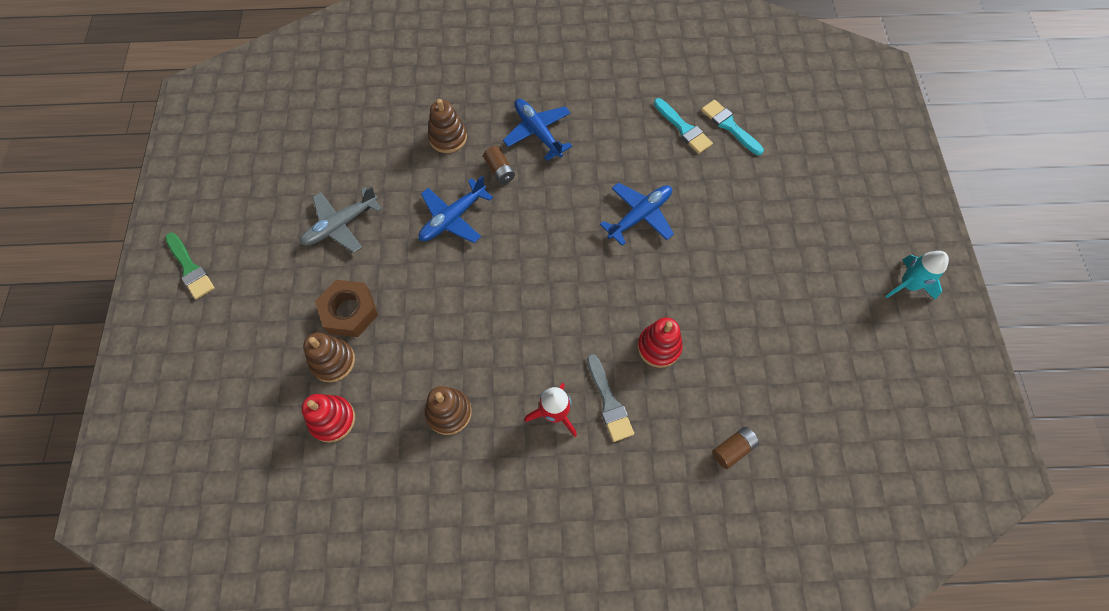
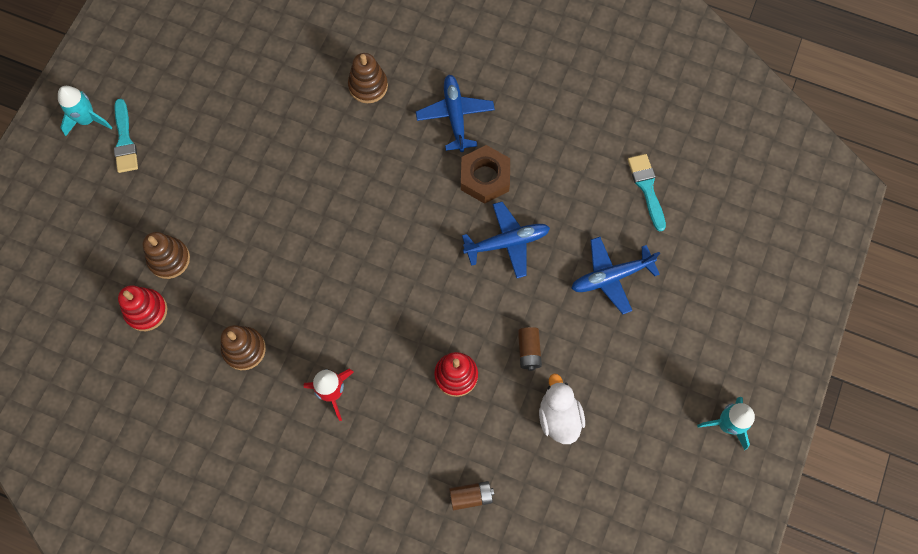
camera: 25 degrees right, 5 degrees up
green brush [165,233,215,299] -> turquoise rocket [58,86,113,136]
grey plane [300,186,382,253] -> none
brown nut [315,280,378,337] -> brown nut moved to [461,145,510,204]
blue plane [419,176,493,243] -> blue plane moved to [571,237,660,314]
brown battery [483,146,515,184] -> brown battery moved to [518,327,542,371]
grey brush [587,354,634,442] -> none
turquoise brush [654,98,713,154] -> turquoise brush moved to [114,99,138,173]
none -> white duck [539,373,585,444]

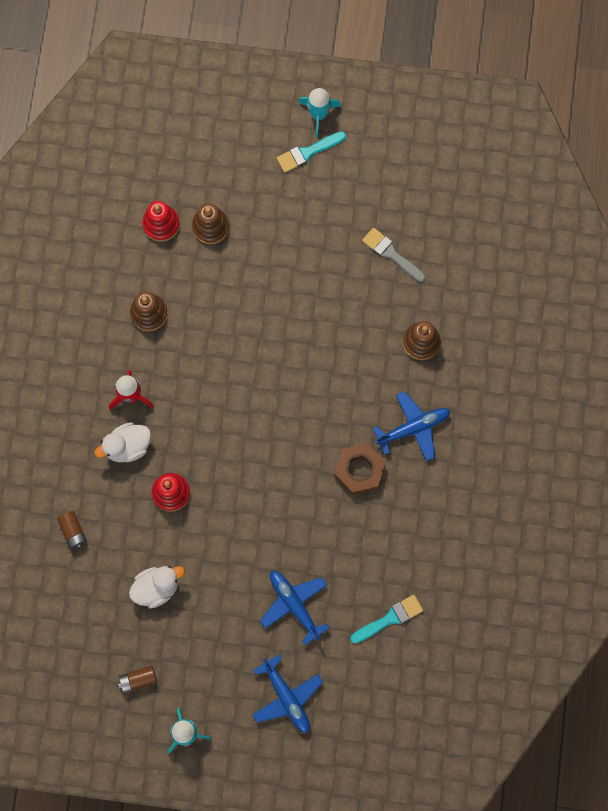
camera: 75 degrees right, 5 degrees up
blue plane [462,202,550,278] -> blue plane moved to [252,655,323,733]
brown battery [518,327,542,371] -> brown battery moved to [118,665,157,694]
none -> white duck [95,422,151,462]
none -> grey brush [362,228,426,282]

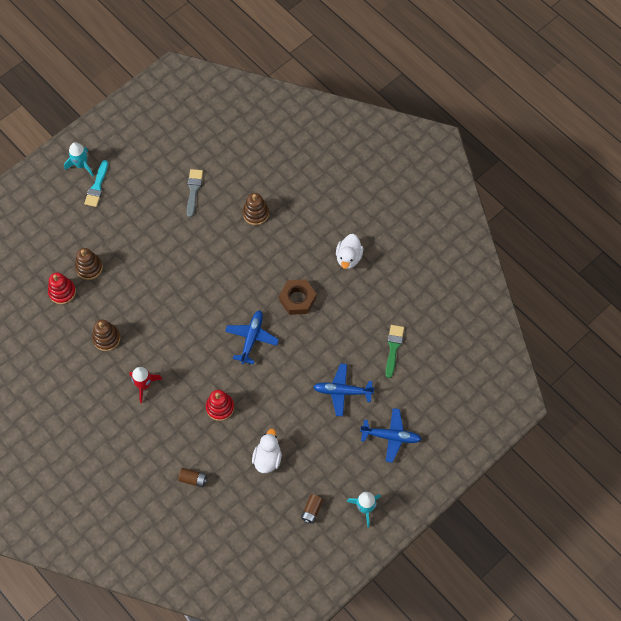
camera: 50 degrees left, 10 degrees down
white duck [95,422,151,462] -> white duck moved to [336,234,363,269]
turquoise brush [350,595,423,644] -> green brush [386,325,404,378]
grey brush [362,228,426,282] -> grey brush turned 105 degrees clockwise [187,169,203,217]
blue plane [373,391,450,461] -> blue plane moved to [225,311,279,365]

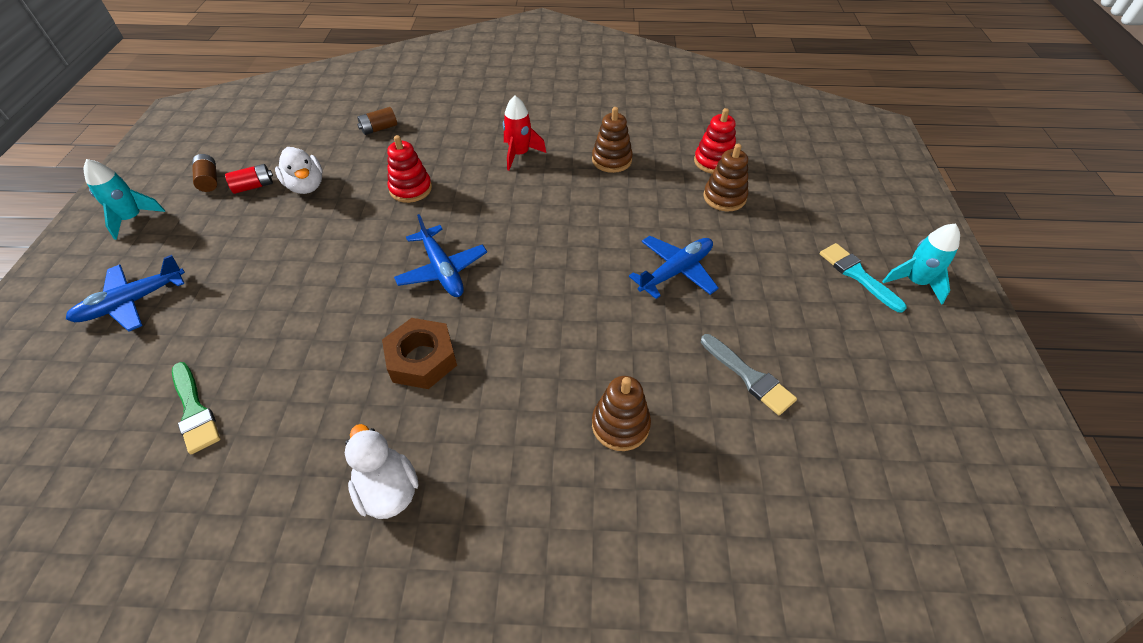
camera: 135 degrees right, 15 degrees down
blue plane [313,363,375,416] -> blue plane moved to [629,236,719,299]
none -> red battery [225,164,273,194]

